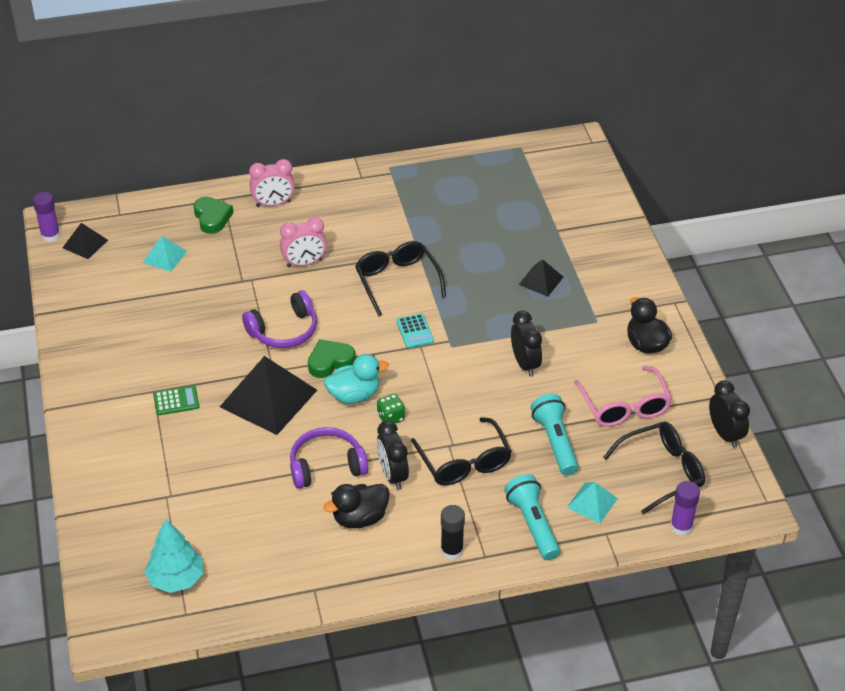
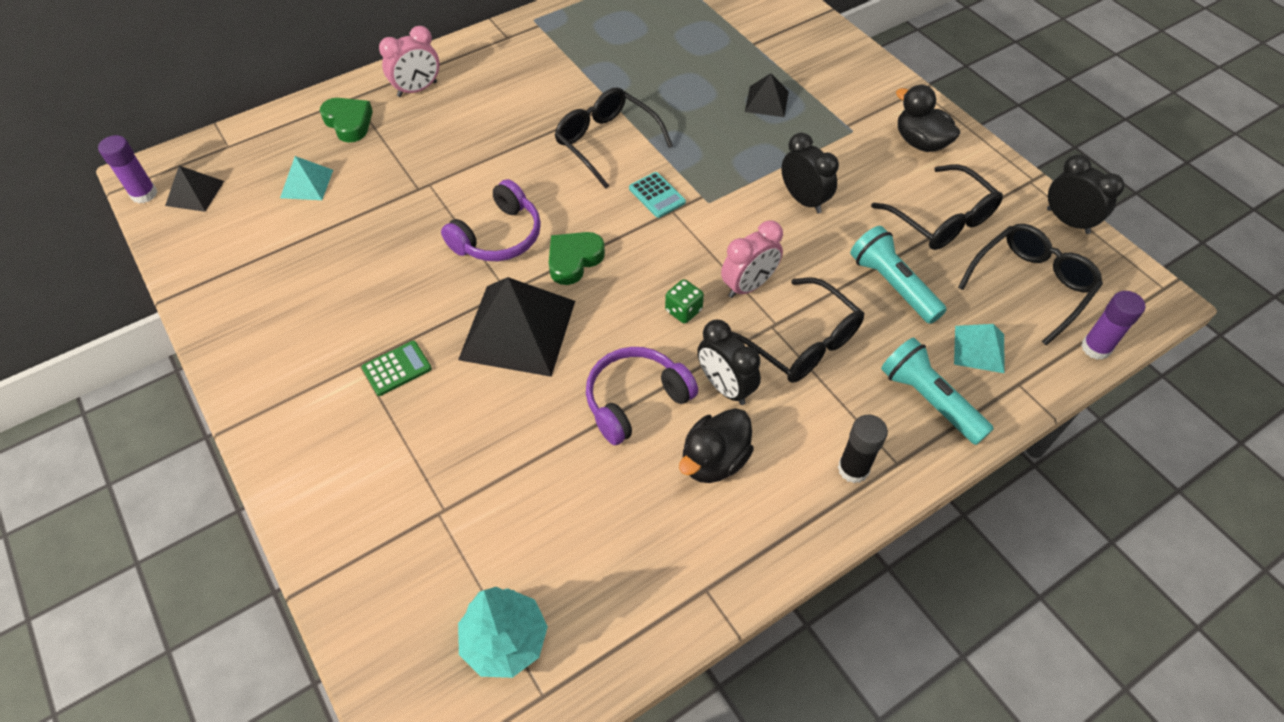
camera: 20 degrees left, 10 degrees up
pink clock [280,217,327,267] -> pink clock moved to [721,220,783,298]
turquoise duck [324,354,389,404] -> none
pink glasses [574,366,672,427] -> black glasses [871,164,1003,250]

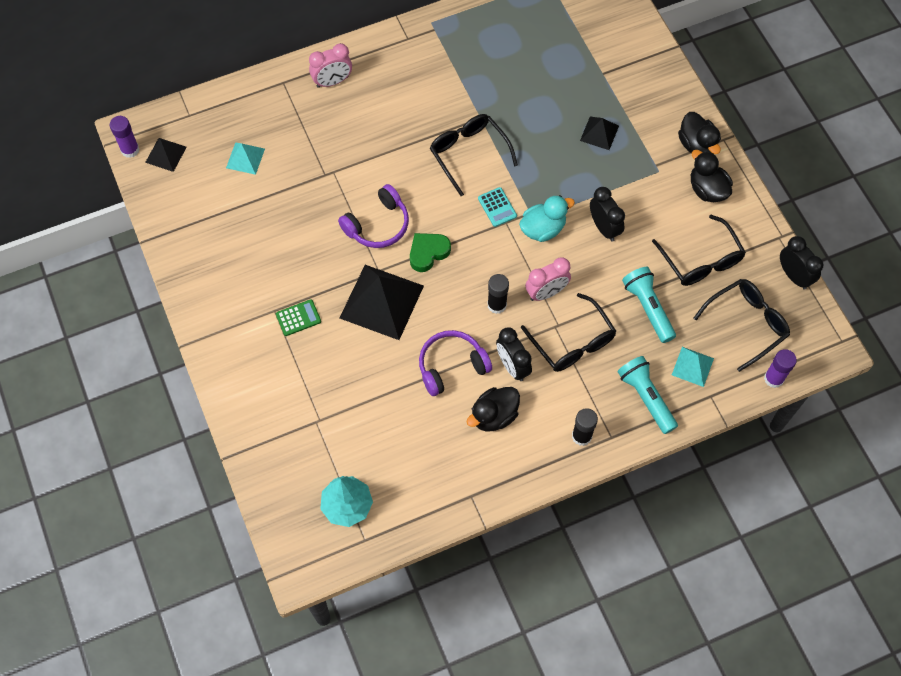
camera: 10 degrees right, 10 degrees up
green heart [320,98,373,142] -> none
green dice [665,279,704,323] -> black glue stick [487,274,509,314]
none -> turquoise duck [519,195,575,242]
none -> black duck [678,112,721,154]

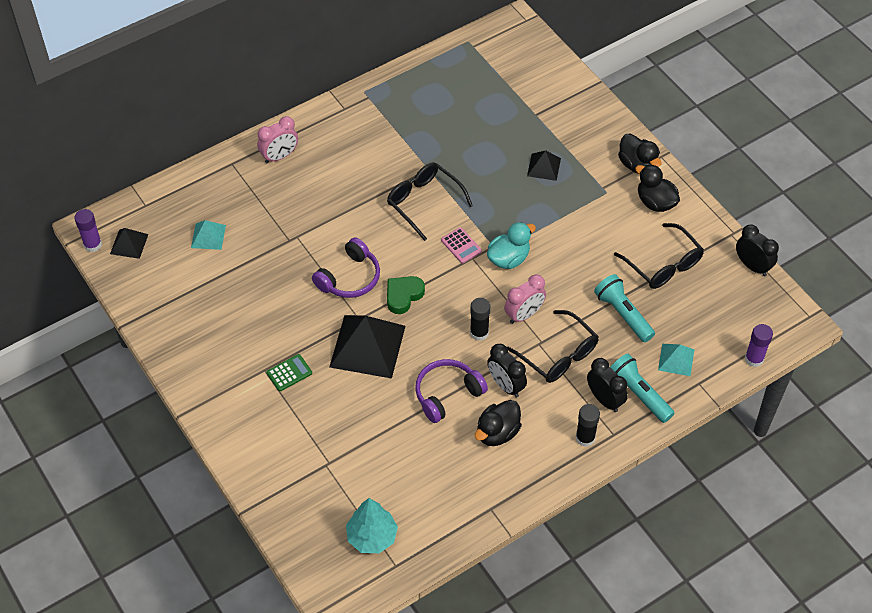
camera: 10 degrees left, 10 degrees down
turquoise calculator [478,187,517,227] -> pink calculator [441,227,482,264]
black clock [590,187,625,242] -> black clock moved to [587,358,628,412]
black glasses [693,279,790,372] -> none

